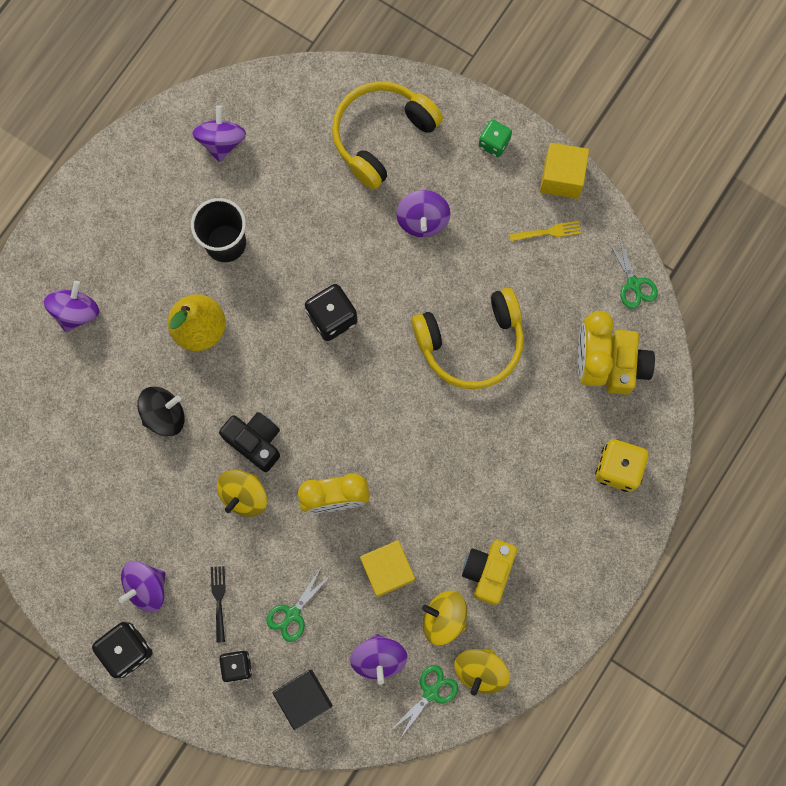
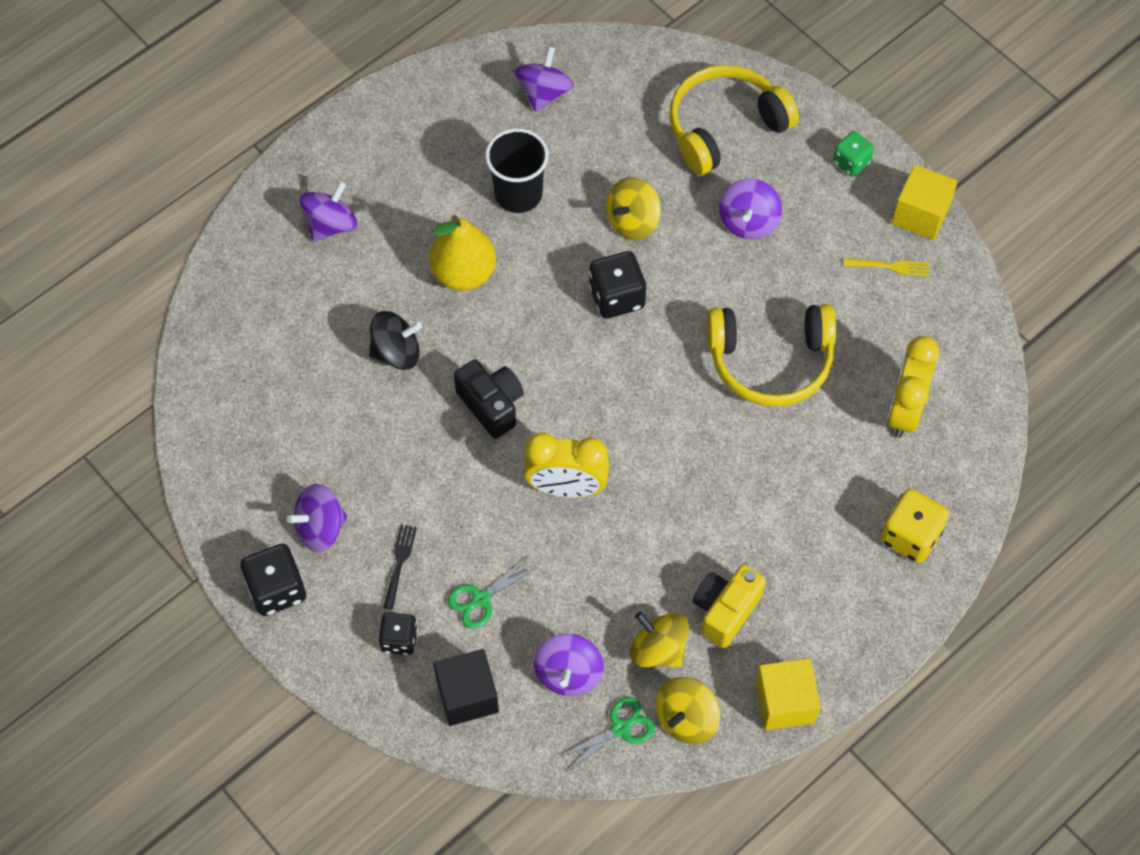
camera: 15 degrees right, 15 degrees down
yellow spinning top [217,469,267,517] -> yellow spinning top moved to [606,177,661,240]
yellow cube [360,540,415,597] -> yellow cube moved to [755,658,821,730]
yellow camera [606,330,655,395] -> none
green scissors [607,237,658,309] -> none

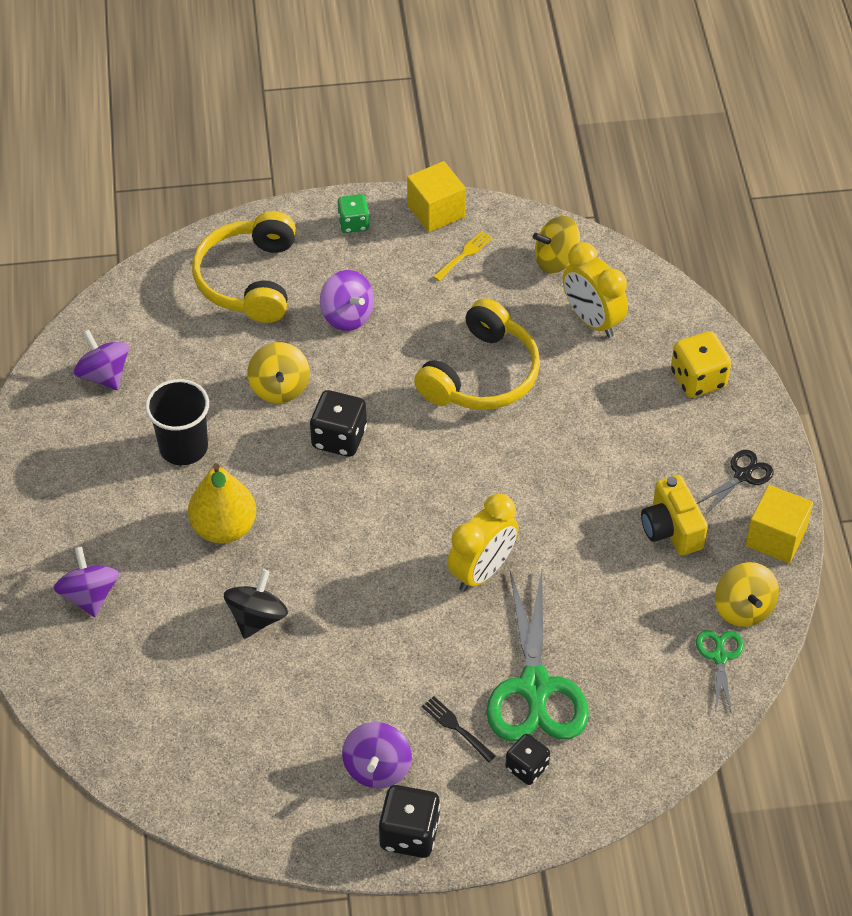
camera: 55 degrees left, 10 degrees down
black cube [433,649,499,726] -> none
green scissors [448,555,538,629] -> green scissors [486,570,589,742], size x2.10
black camera [454,359,524,439] -> none
purple spinning top [534,634,604,696] -> none
yellow spinning top [630,612,689,667] -> yellow spinning top moved to [533,216,580,273]
none -> black scissors [697,450,773,513]

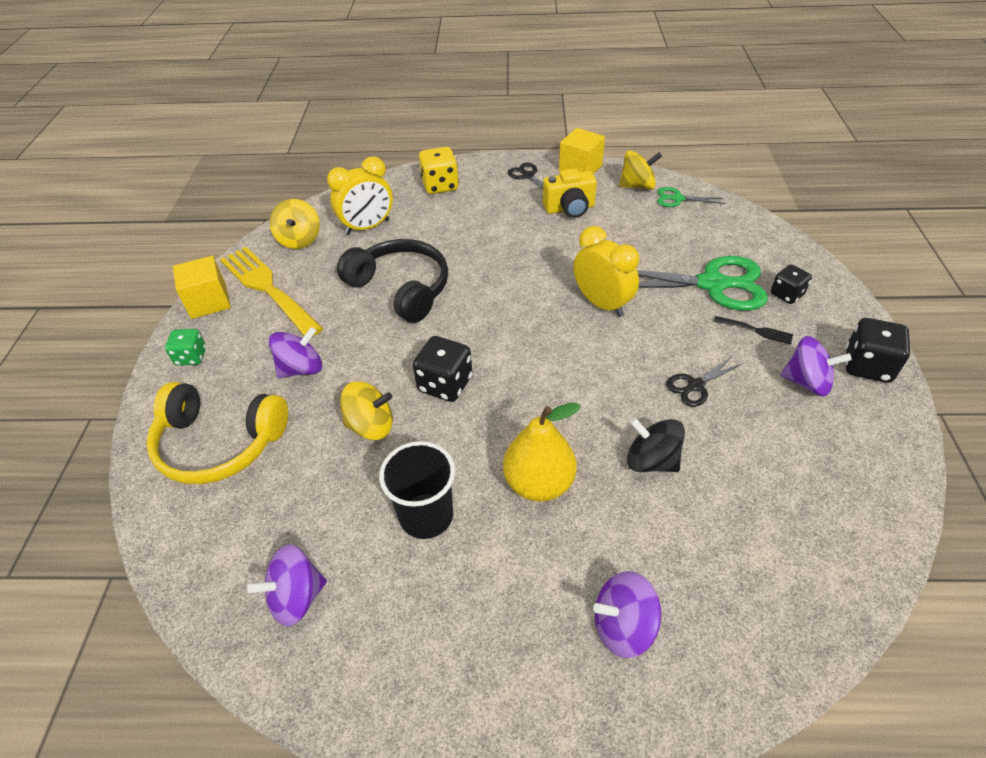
camera: 80 degrees left, 5 degrees down
yellow headphones [414,298,540,410] -> black headphones [337,239,448,323]
black fork [422,696,496,762] -> black fork turned 120 degrees counterclockwise [714,316,793,344]
yellow fork [433,231,493,281] -> yellow fork [220,247,323,337], size x2.39
none -> black scissors [666,356,744,407]

